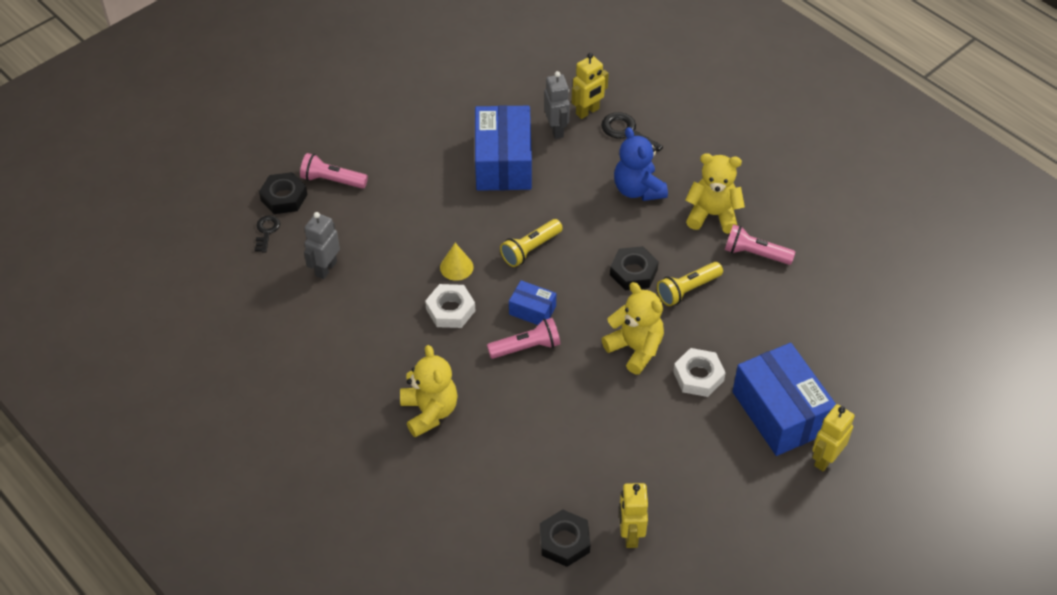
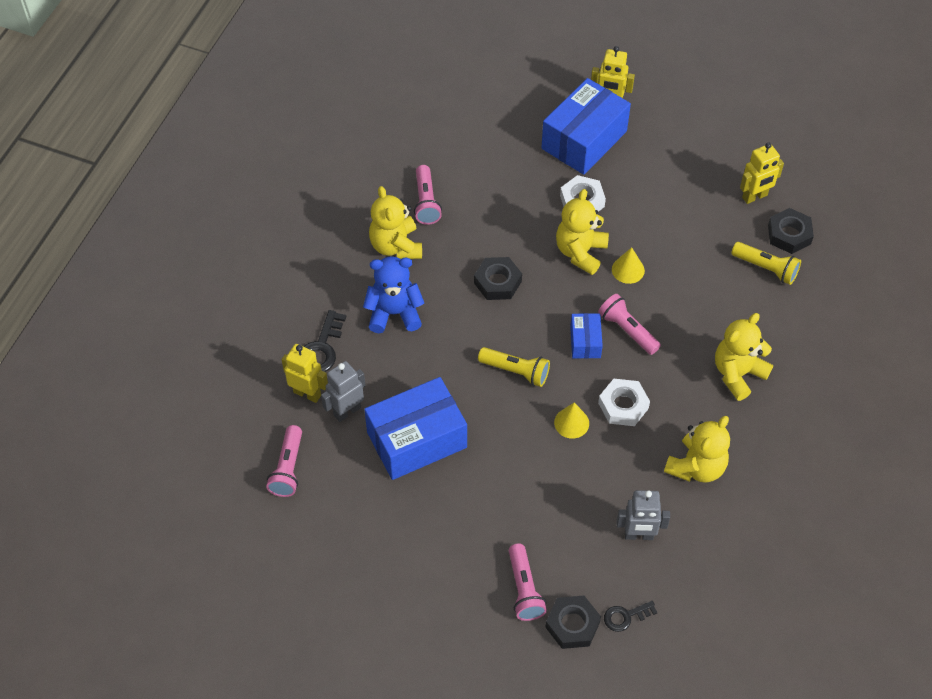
camera: 115 degrees left, 5 degrees up
blue teddy bear [614,127,668,201] -> blue teddy bear turned 135 degrees counterclockwise [363,256,424,333]
yellow flashlight [657,262,723,306] -> yellow flashlight moved to [731,242,801,285]
none -> pink flashlight [266,425,302,497]
none -> yellow cone [612,247,645,284]
none -> yellow teddy bear [664,416,730,483]

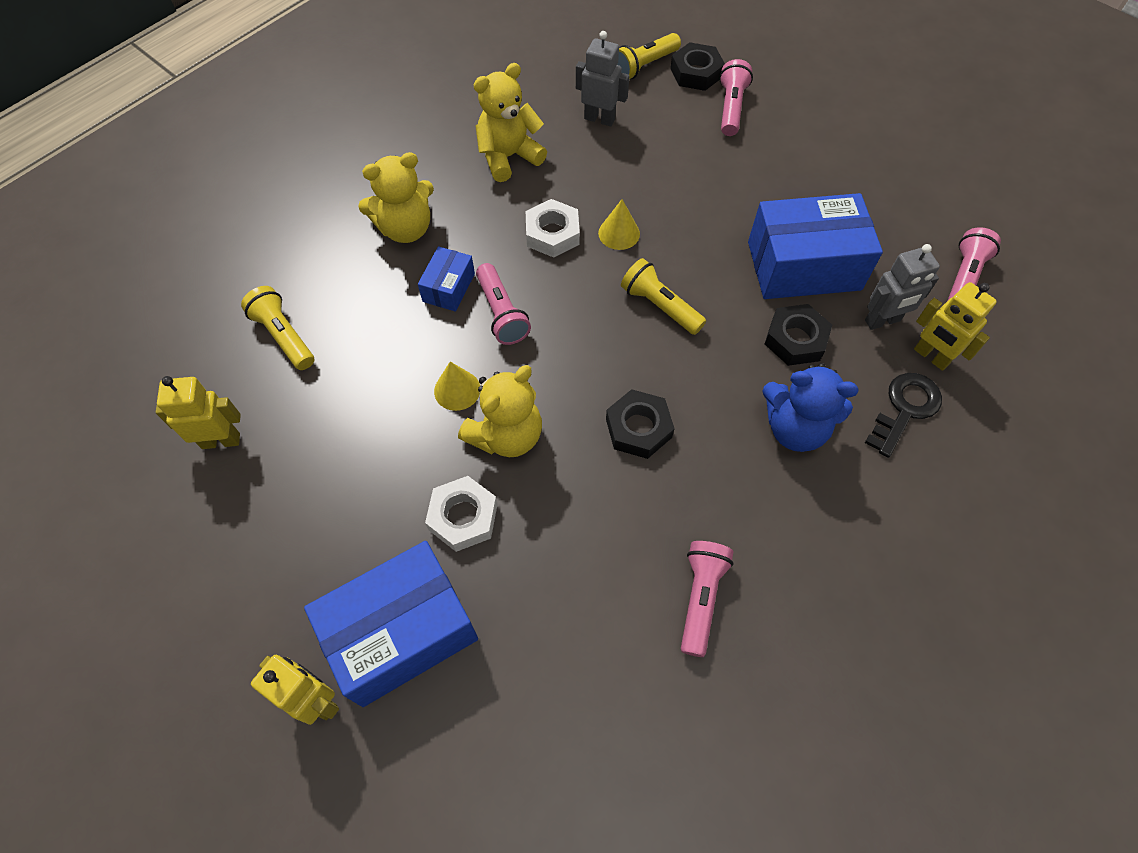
camera: 160 degrees left, 5 degrees up
yellow teddy bear [369,186,422,259] -> none
blue box [570,313,603,359] -> blue box moved to [418,246,475,312]
black key [604,601,658,632] -> yellow flashlight [617,33,681,79]
black nut [768,208,814,254] -> black nut moved to [765,304,832,366]

